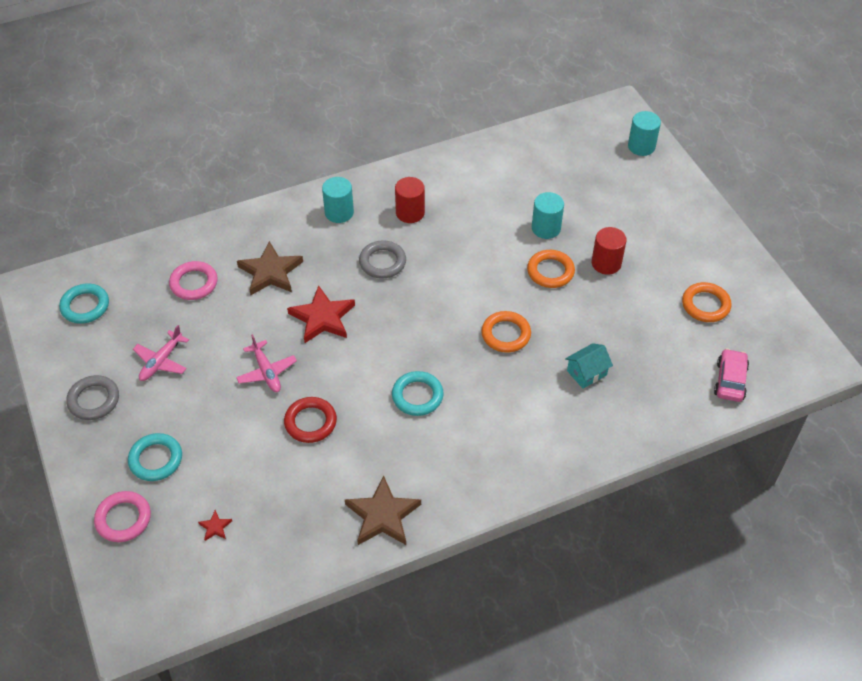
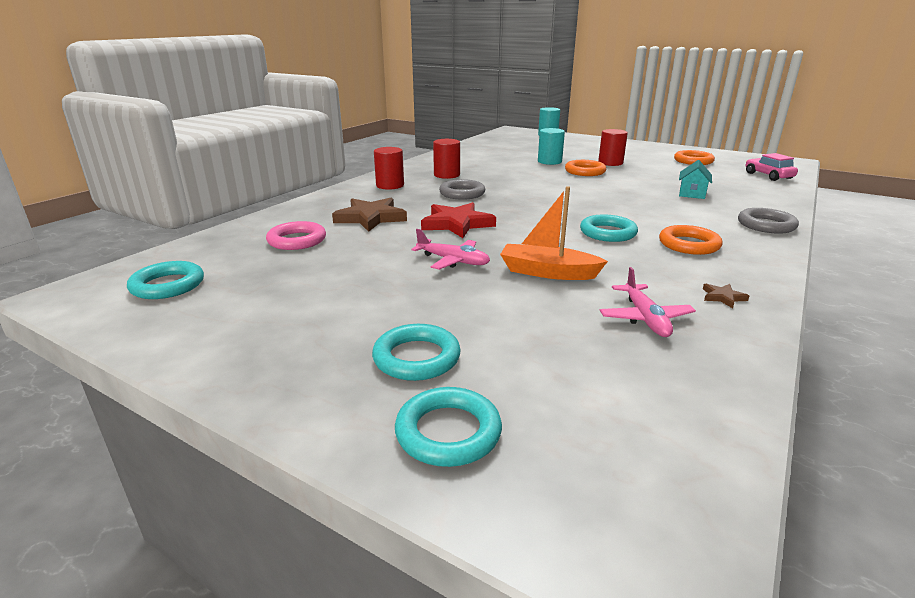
camera: 35 degrees left, 25 degrees down
grey ring [66,375,119,420] -> grey ring moved to [738,208,799,234]
pink ring [94,491,151,542] -> turquoise ring [395,387,502,467]
pink plane [133,325,189,381] -> pink plane moved to [600,267,696,337]
red star [198,510,232,541] -> none
red ring [284,397,337,443] -> orange boat [500,186,608,280]
turquoise cylinder [322,177,354,223] -> red cylinder [374,147,404,190]
brown star [345,475,421,545] -> brown star [703,284,749,308], size x0.43
orange ring [481,311,531,353] -> orange ring moved to [659,225,722,255]

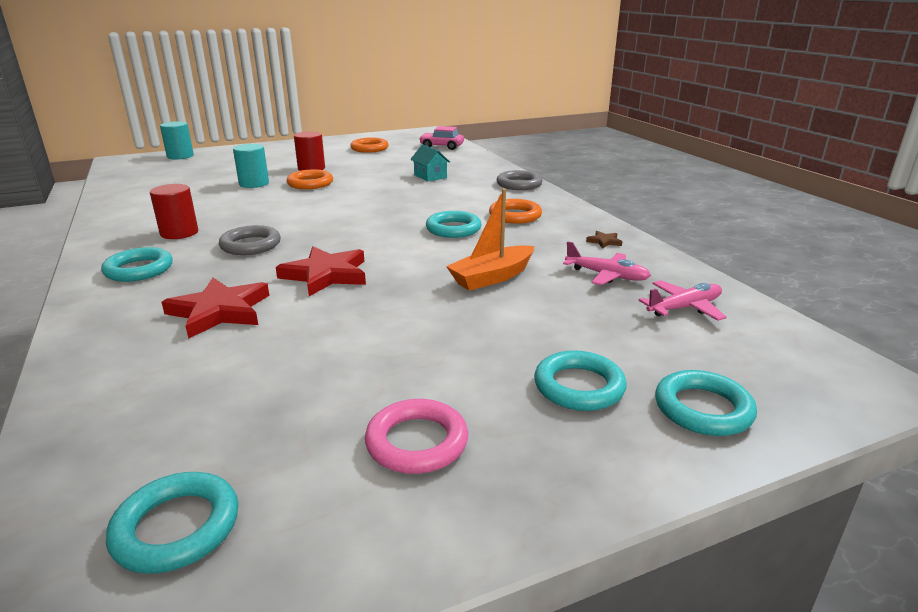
camera: 55 degrees left, 0 degrees up
pink ring [266,221,326,250] -> pink ring moved to [365,399,468,474]
brown star [332,198,407,232] -> red star [162,278,270,339]
red cylinder [374,147,404,190] -> turquoise ring [101,247,173,282]
pink plane [411,229,490,270] -> pink plane moved to [638,280,726,321]

